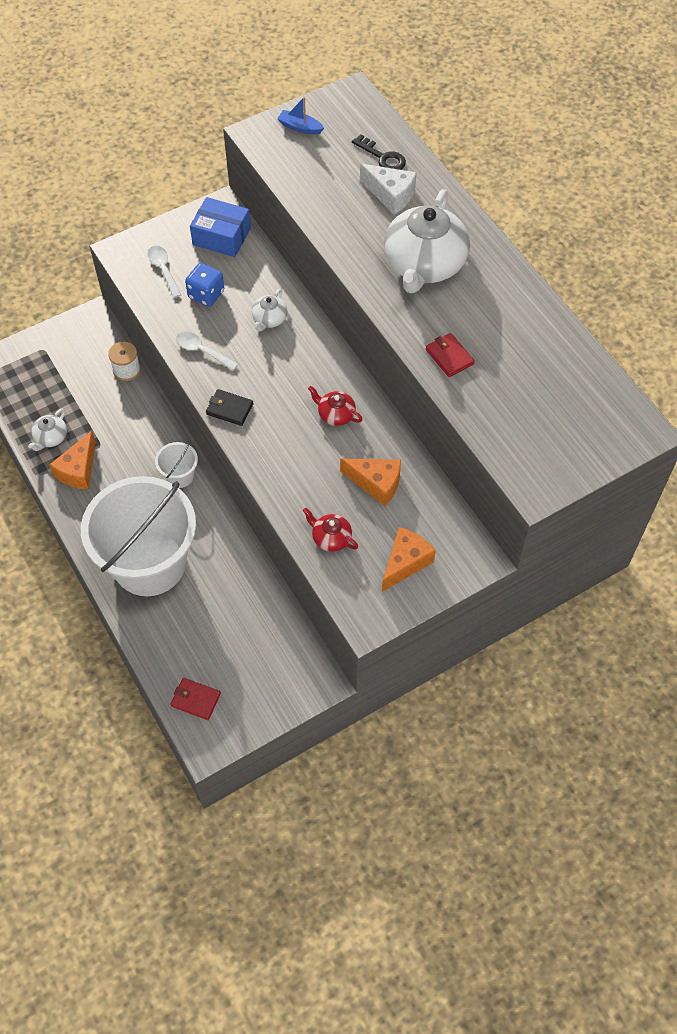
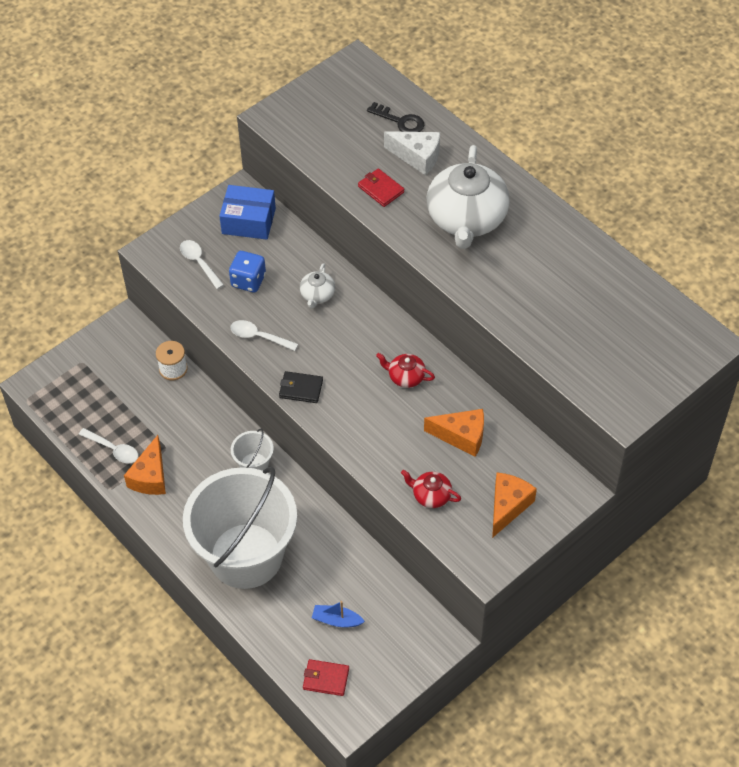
camera: 10 degrees left, 5 degrees down
white teapot [28,408,67,451] -> white spoon [79,428,138,464]
blue boat [277,97,324,134] -> blue boat moved to [312,601,365,627]
red wallet [426,333,475,377] -> red wallet moved to [358,168,404,207]

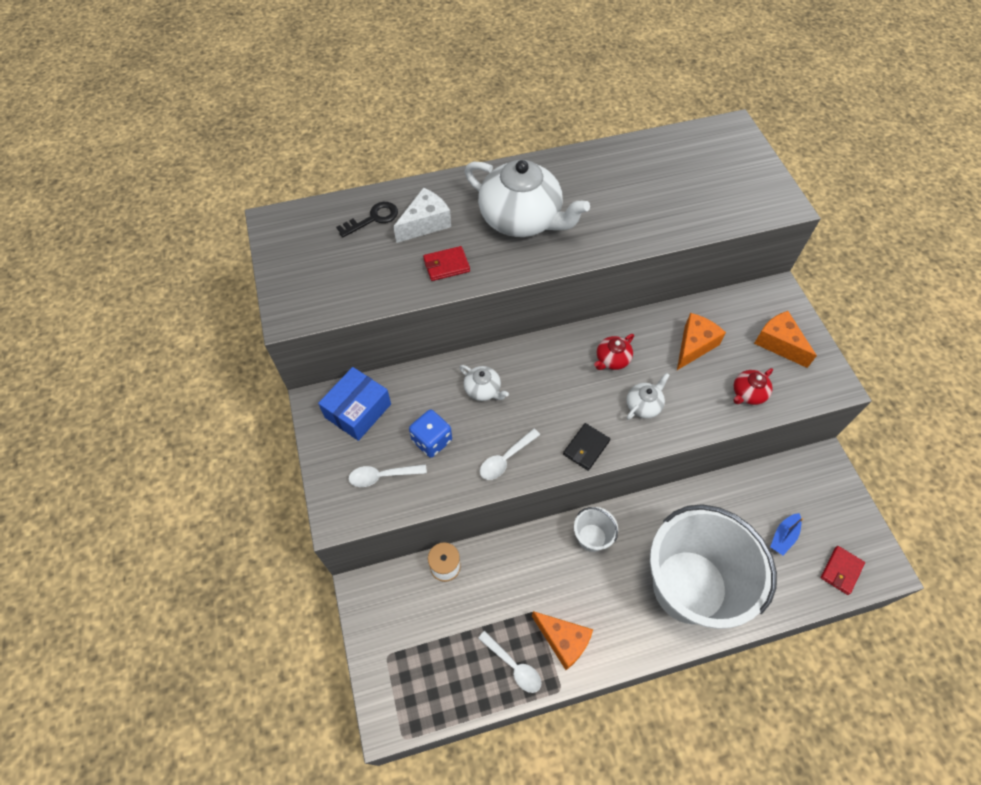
camera: 65 degrees left, 5 degrees up
white spoon [79,428,138,464] -> white spoon turned 75 degrees clockwise [478,631,542,693]
none -> white teapot [627,373,670,420]

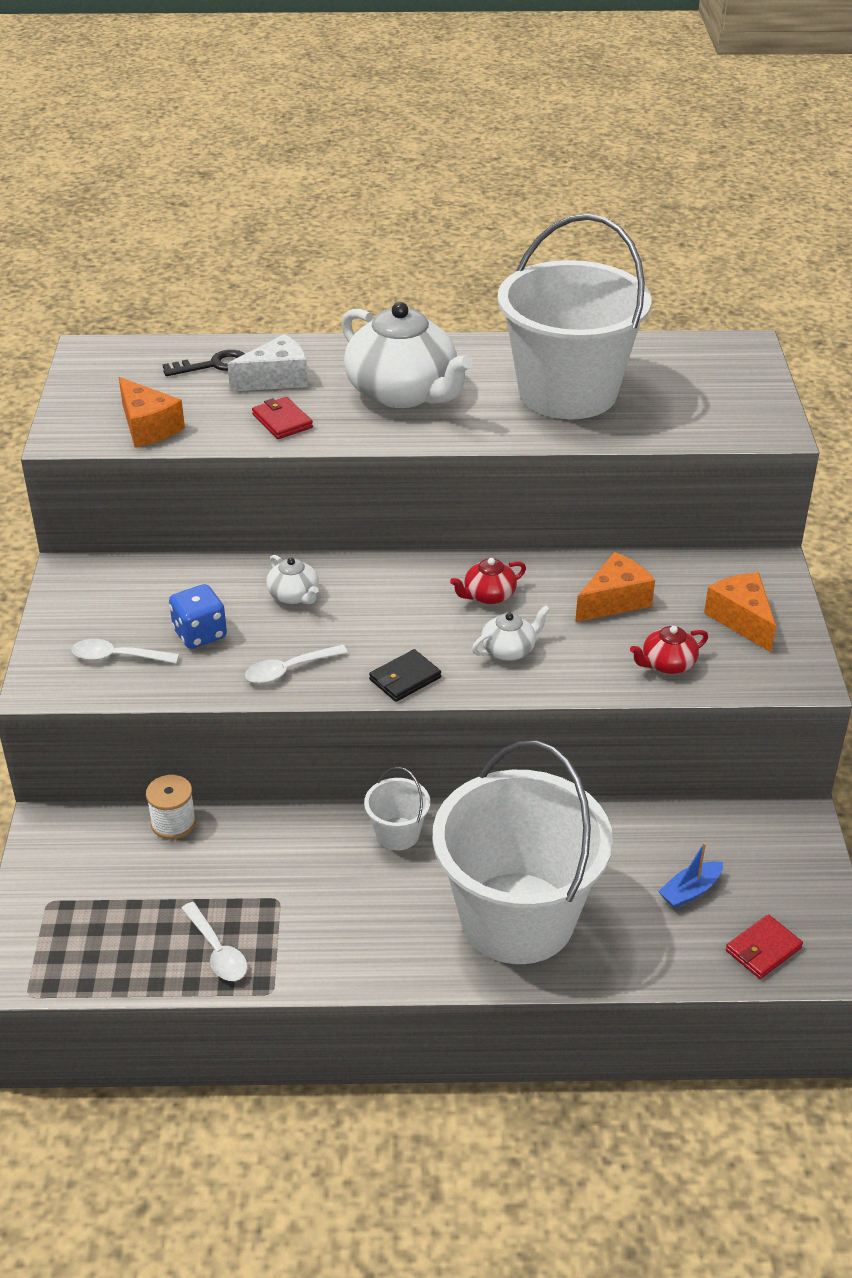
camera: 15 degrees right, 20 degrees down
blue box [318,367,391,441] -> none
red wallet [423,246,470,281] -> red wallet turned 60 degrees clockwise [252,397,313,439]
orange cheese [532,611,593,670] -> orange cheese moved to [119,377,185,447]
none -> white bucket [497,214,651,419]

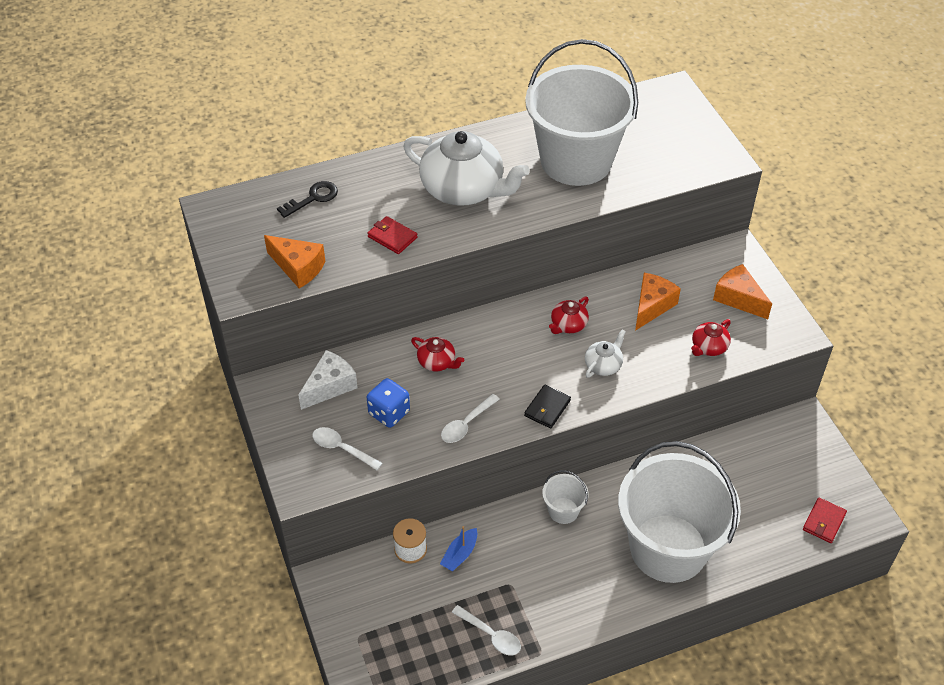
camera: 20 degrees left, 10 degrees up
white spoon [72,639,179,664] -> white spoon turned 45 degrees clockwise [312,427,383,470]
white cheese [228,334,308,392] -> white cheese moved to [298,350,358,410]
white teapot [266,555,319,604] -> red teapot [411,337,464,371]
blue boat [658,842,723,908] -> blue boat moved to [440,526,477,572]

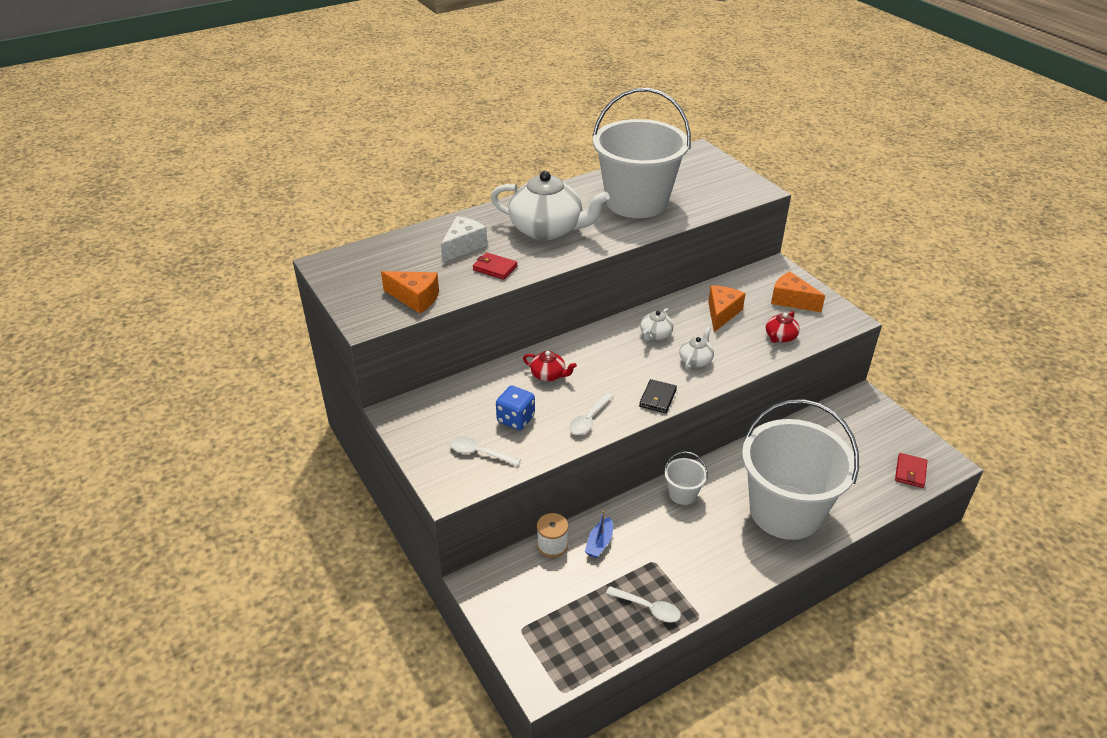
camera: 10 degrees left, 10 degrees down
black key [277,181,338,218] -> none
white cheese [298,350,358,410] -> white cheese moved to [441,216,487,263]
red teapot [549,297,589,334] -> white teapot [640,308,674,341]

